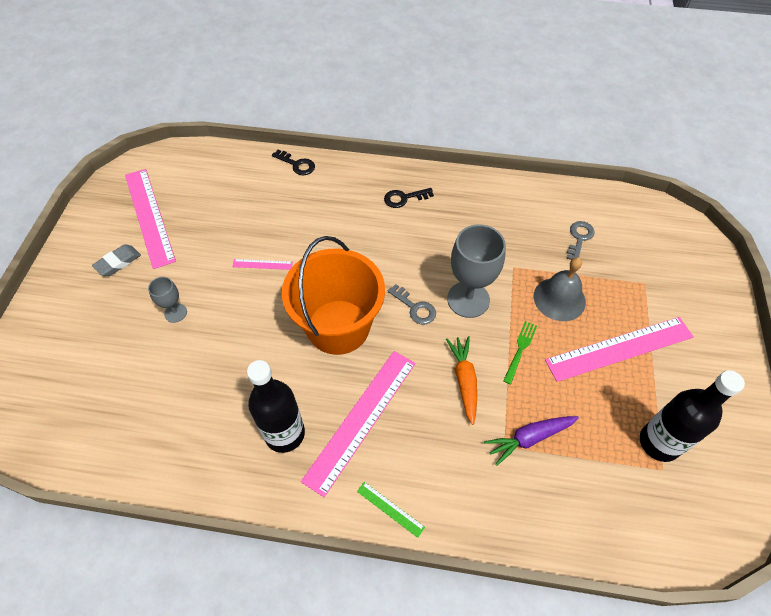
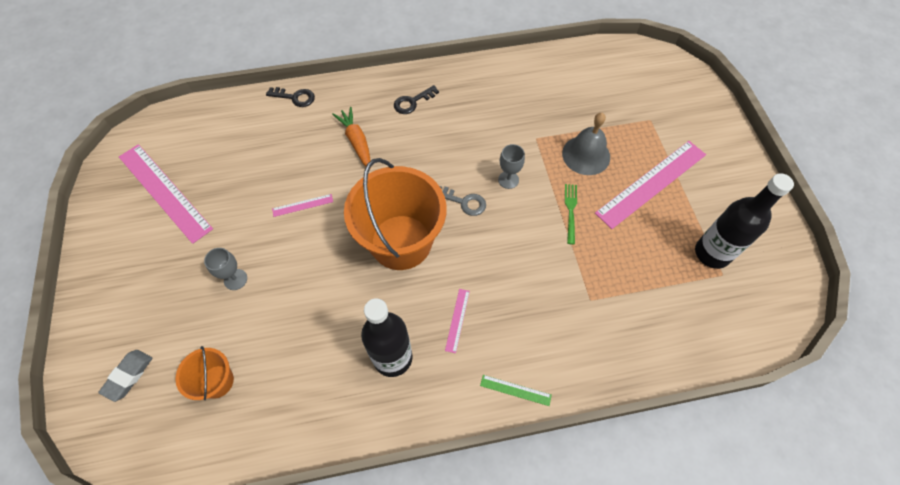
camera: 20 degrees left, 5 degrees up
grey eraser [92,245,141,276] -> grey eraser moved to [98,350,152,402]
pink ruler [301,351,415,497] -> pink ruler [445,289,470,353], size x0.42
orange carrot [446,336,477,425] -> orange carrot moved to [332,107,371,169]
grey goblet [447,224,506,318] -> grey goblet [498,144,525,189], size x0.52
purple carrot [484,416,579,466] -> none
grey key [567,221,595,260] -> none
none -> orange bucket [175,346,234,400]

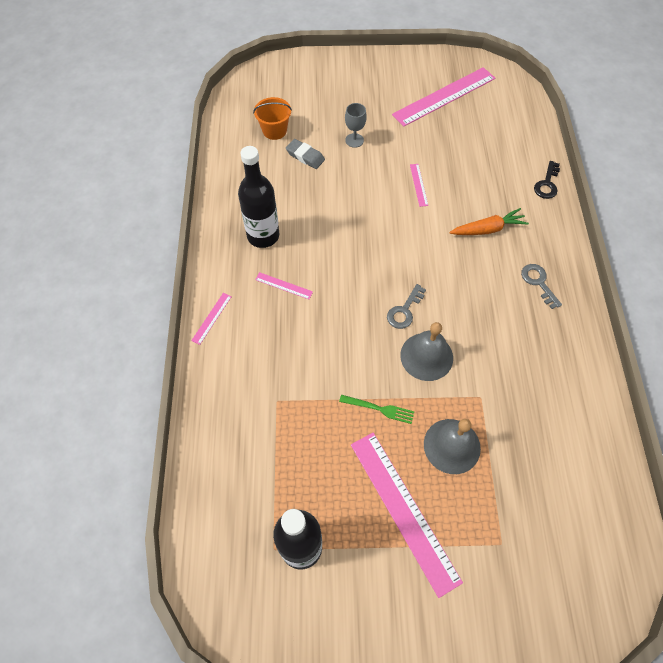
camera: 100 degrees right, 0 degrees up
grey eraser [98,350,152,402] -> grey eraser moved to [286,139,325,169]
orange bucket [344,158,446,270] -> none
black key [394,85,439,114] -> grey key [521,264,562,309]
green ruler [480,375,552,406] -> pink ruler [191,293,232,345]
grey goblet [498,144,525,189] -> grey bell [400,322,453,381]

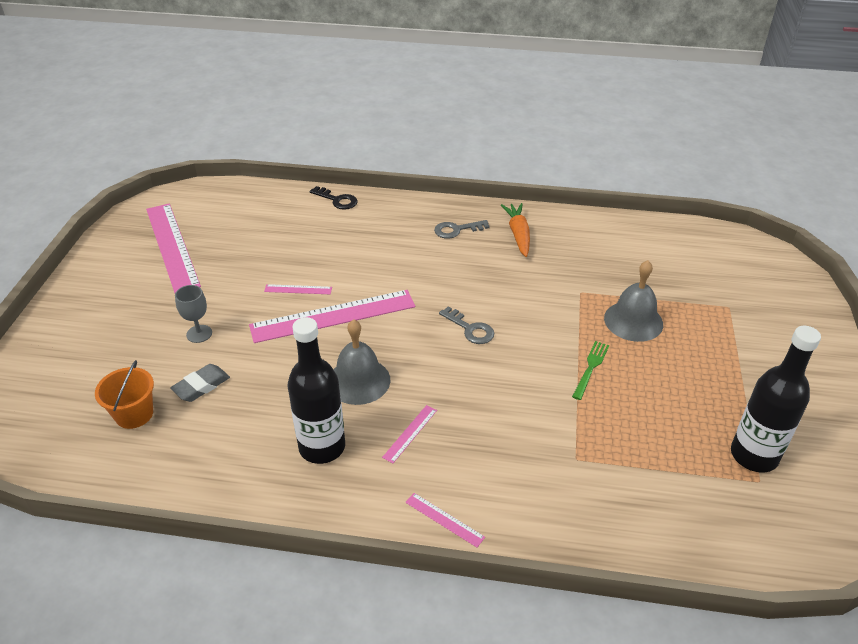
camera: 80 degrees left, 20 degrees down
pink ruler [351,433,463,598] -> pink ruler moved to [249,290,415,343]
grey bell [400,322,453,381] -> grey bell moved to [333,319,390,405]
orange carrot [449,208,529,235] -> orange carrot moved to [501,203,530,257]

